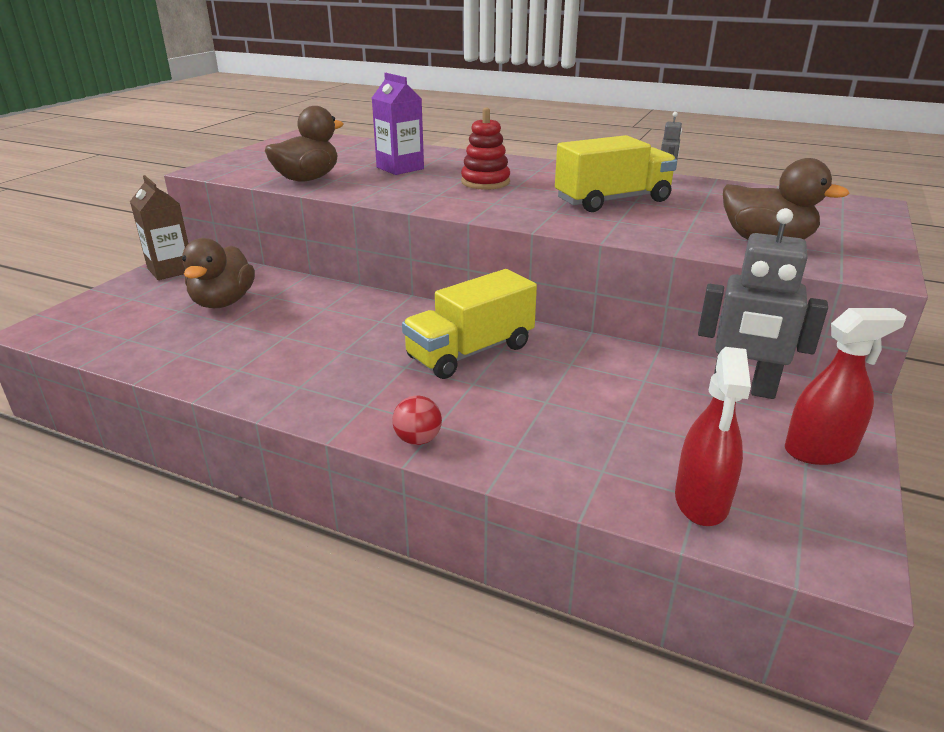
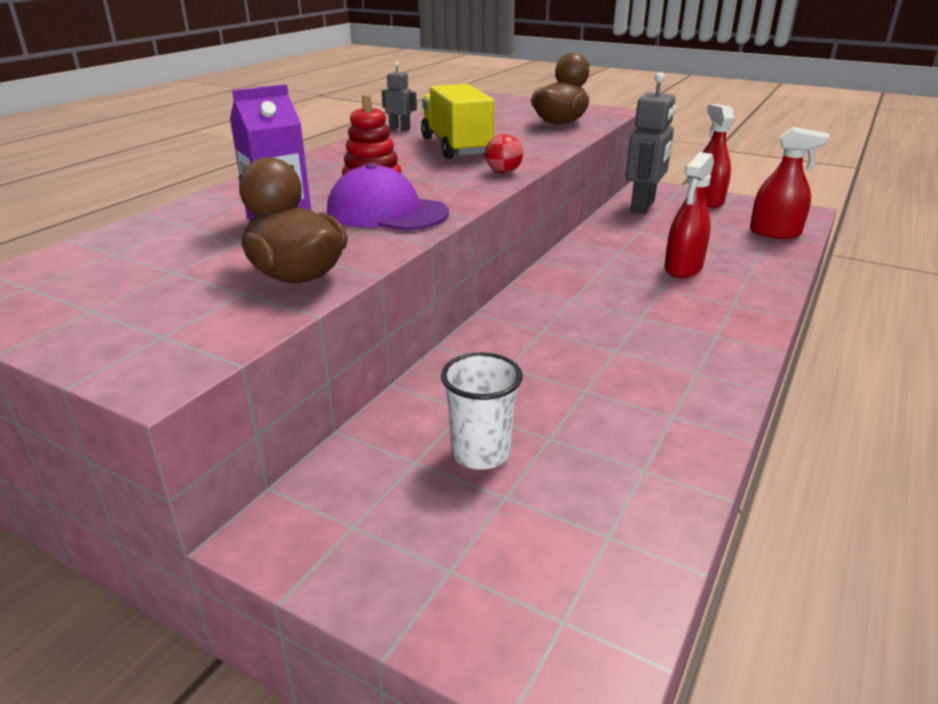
camera: 85 degrees left, 0 degrees up
brown carton [130,175,189,280] -> none
brown duck [182,238,255,308] -> white cup [441,352,523,470]
red ball [392,395,442,445] -> red ball moved to [485,134,523,173]
yellow truck [402,269,537,379] -> none
none -> purple cap [327,163,449,231]
none -> red spray bottle [664,152,714,278]

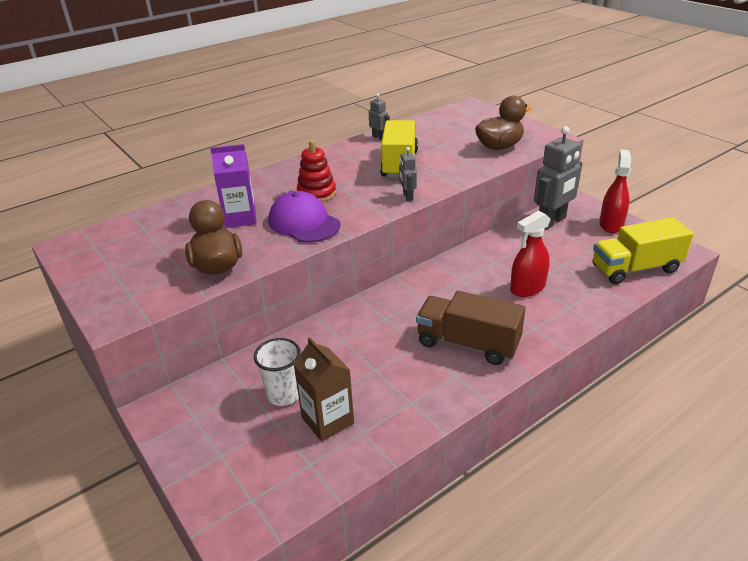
camera: 25 degrees right, 5 degrees up
red ball [485,134,523,173] -> grey robot [399,147,417,201]
red spray bottle [750,127,830,239] -> yellow truck [592,217,694,284]
none -> brown carton [293,337,354,442]
none -> brown truck [416,291,526,365]

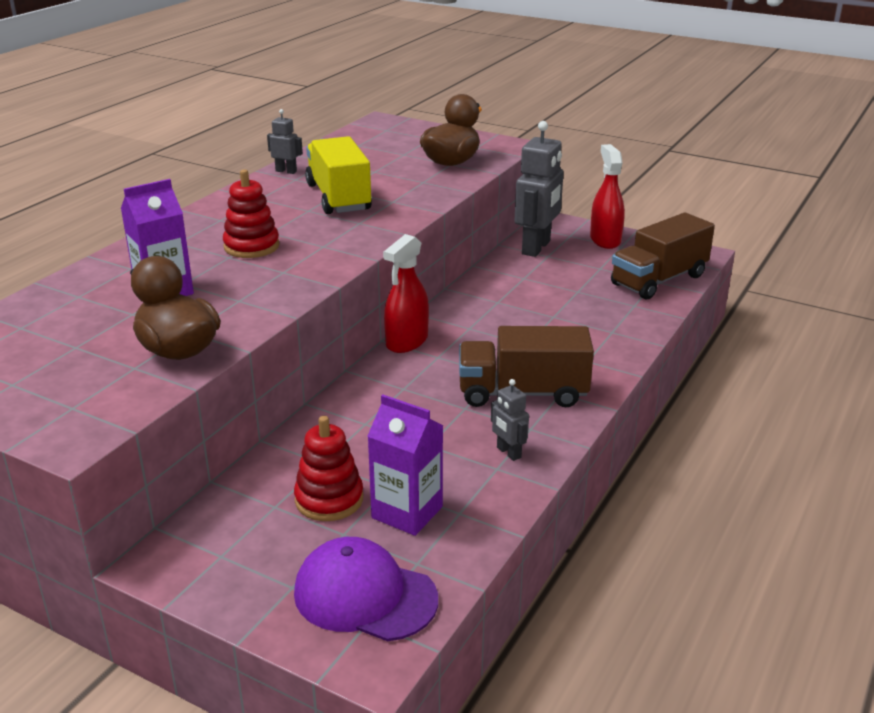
camera: 25 degrees left, 5 degrees down
white cup [254,338,301,406] -> red stacking toy [294,416,363,521]
purple cap [269,191,341,243] -> purple cap moved to [294,537,438,641]
brown carton [293,337,354,442] -> purple carton [368,394,443,536]
grey robot [399,147,417,201] -> grey robot moved to [491,379,529,461]
red spray bottle [510,211,551,297] -> red spray bottle moved to [383,234,429,353]
yellow truck [592,217,694,284] -> brown truck [611,213,715,300]

